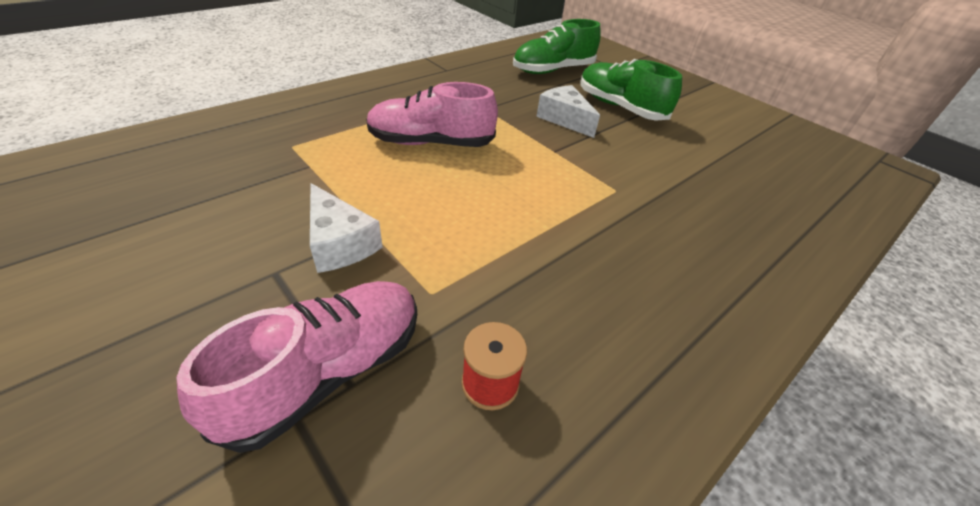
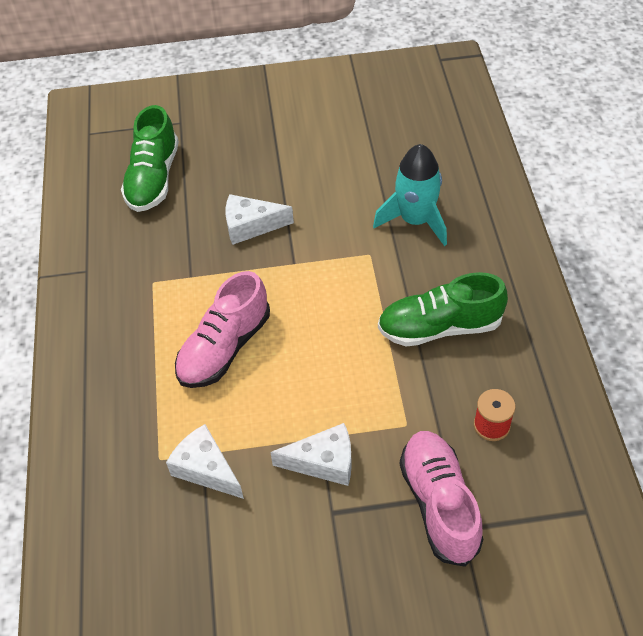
camera: 50 degrees left, 10 degrees up
green shoe [581,59,682,120] -> green shoe moved to [378,272,508,346]
none -> white cheese [166,424,244,499]
none -> turquoise rocket [373,144,447,246]

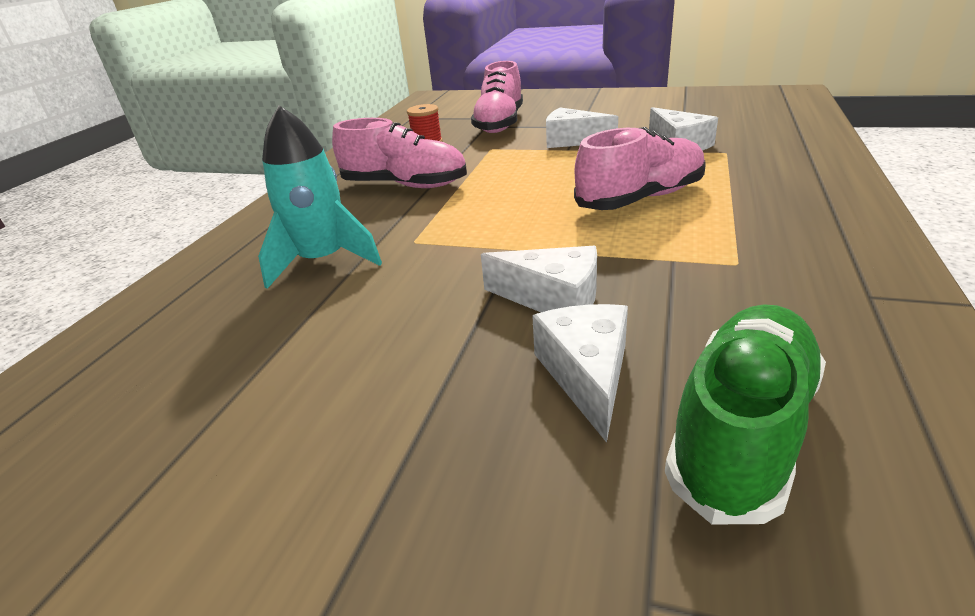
camera: 155 degrees left, 20 degrees down
green shoe [378,272,508,346] -> pink shoe [332,118,467,188]
none -> white cheese [532,304,628,443]

